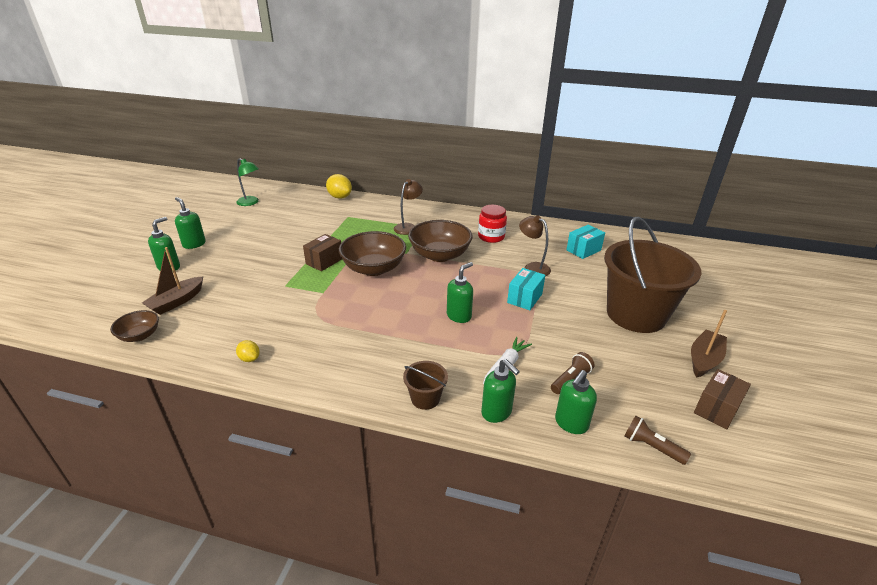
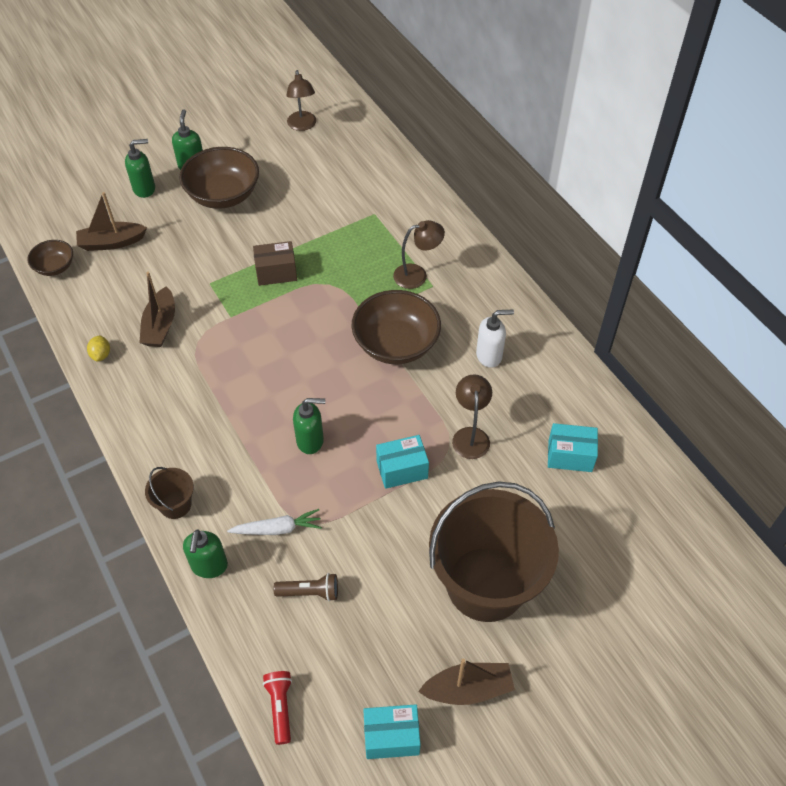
camera: 45 degrees right, 20 degrees up
green lamp [236,158,259,206] -> brown lamp [286,70,316,131]
yellow lemon [326,174,352,199] -> none
brown bowl [339,231,406,276] -> brown bowl moved to [179,147,259,209]
red jar [478,205,507,243] -> white soap dispenser [476,310,514,368]
green soap dispenser [555,370,597,434] -> none
brown flashlight [624,415,691,465] -> red flashlight [263,671,292,745]
brown box [694,369,751,430] -> turquoise box [363,704,421,759]
none -> brown boat [139,272,175,347]

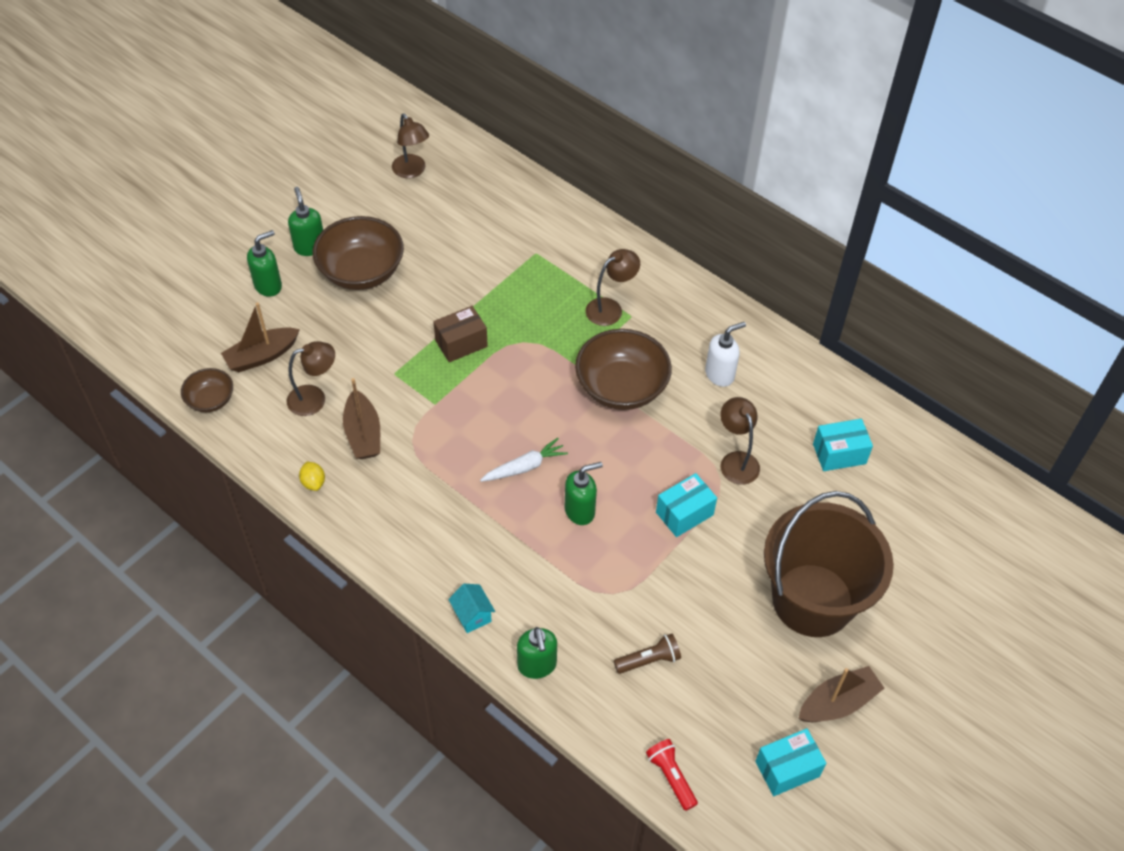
camera: 20 degrees left, 0 degrees up
brown bucket [145,467,194,519] -> turquoise house [448,584,495,633]
white carrot [227,509,322,535] -> white carrot moved to [480,438,568,482]
none -> brown lamp [287,341,335,416]

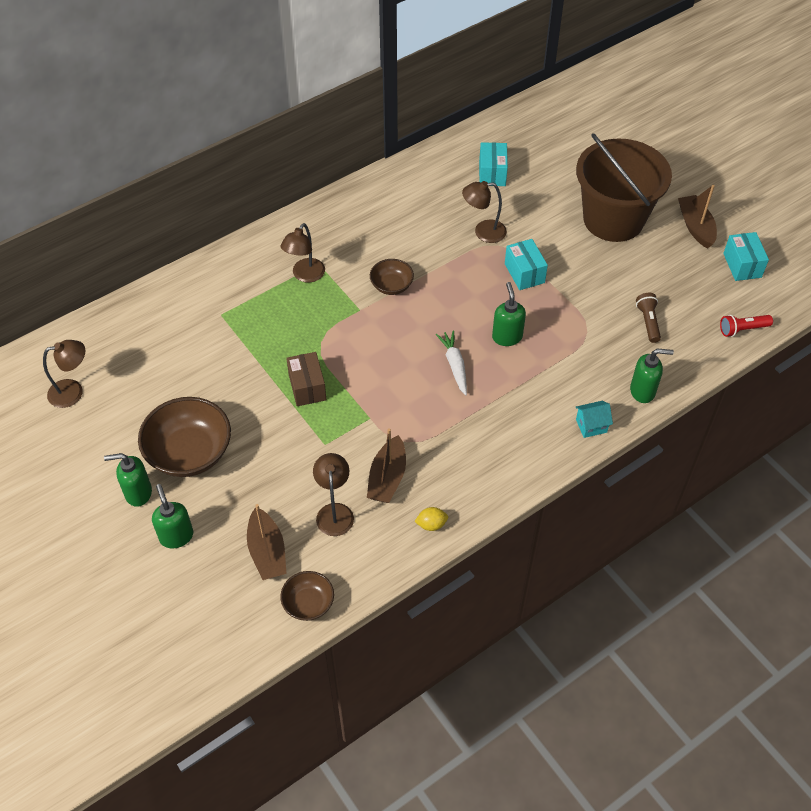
camera: 75 degrees left, 0 degrees up
brown boat [343,378,380,459] -> brown boat turned 105 degrees clockwise [367,428,406,503]
brown bowl [575,329,672,410] -> brown bowl [370,259,414,295], size x0.54
brown lamp [586,249,640,326] -> brown lamp turned 135 degrees counterclockwise [281,223,325,283]
white soap dispenser [705,322,746,387] -> none

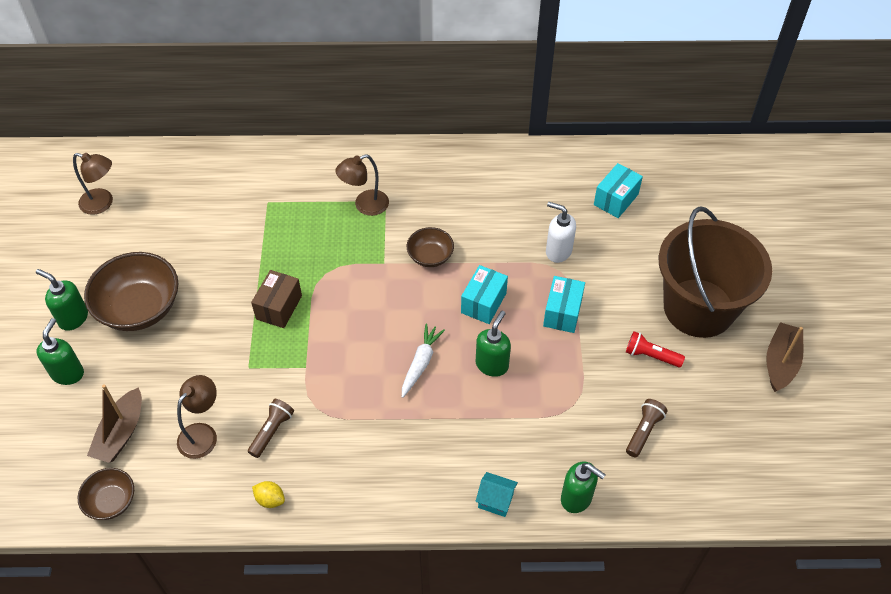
camera: 35 degrees right, 0 degrees up
brown boat [367,428,406,503] -> brown flashlight [248,399,294,458]
brown lamp [462,181,507,243] -> white soap dispenser [546,202,576,263]
red flashlight [720,315,773,337] -> red flashlight moved to [626,331,685,367]
turquoise box [723,232,769,281] -> turquoise box moved to [461,265,508,324]

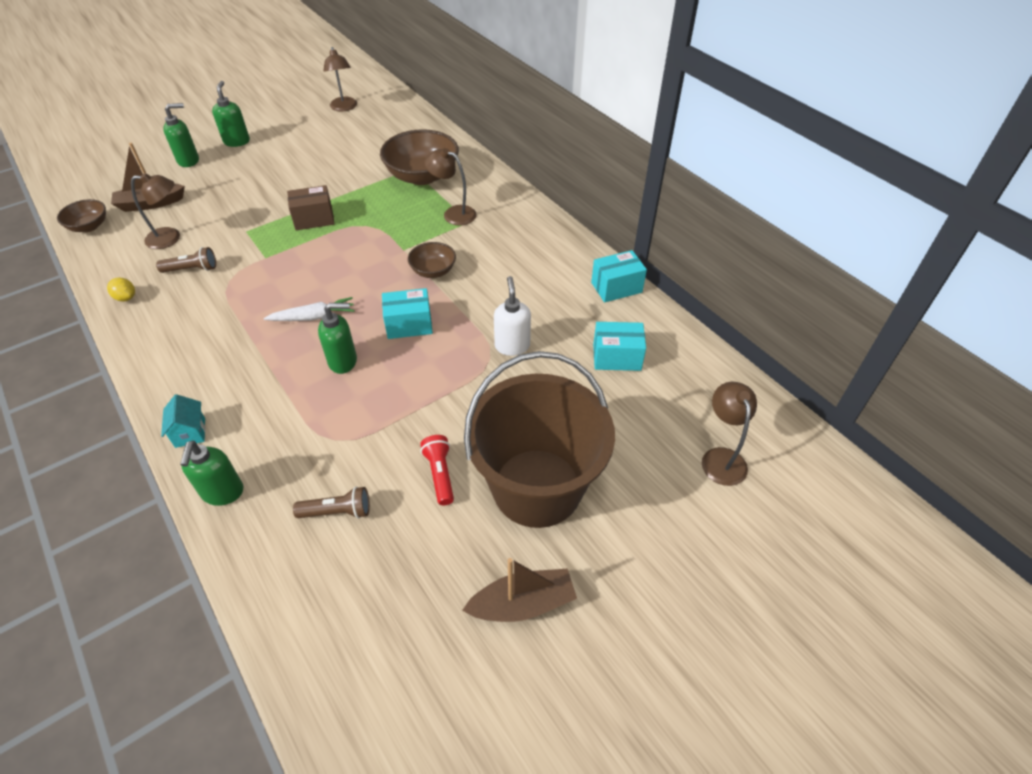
camera: 55 degrees right, 5 degrees down
brown bowl [84,252,178,331] -> brown bowl moved to [380,129,459,185]
yellow lemon [252,481,285,508] -> yellow lemon turned 45 degrees counterclockwise [107,277,135,301]
turquoise box [543,276,585,333] -> turquoise box moved to [591,250,647,302]
none -> brown lamp [702,382,757,486]

